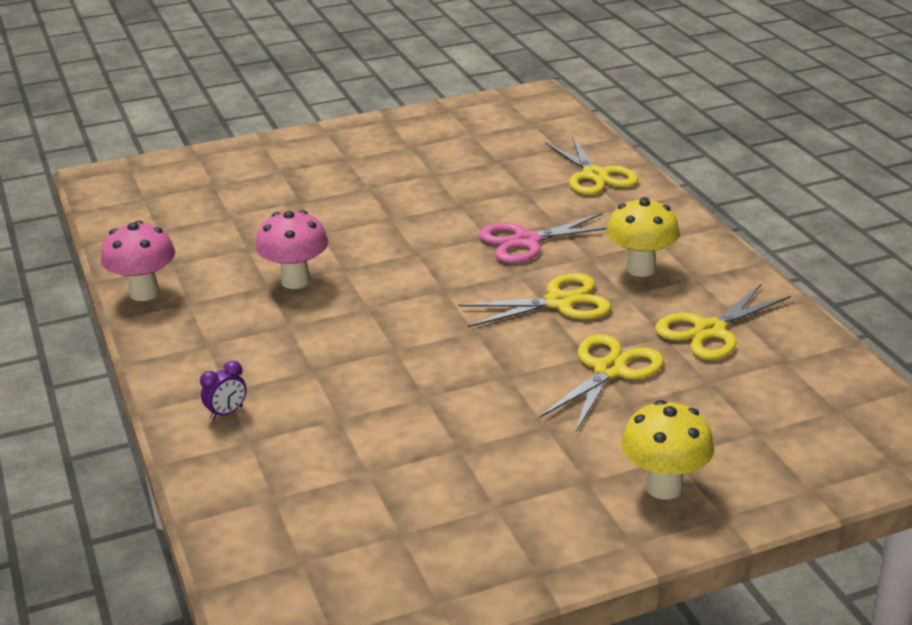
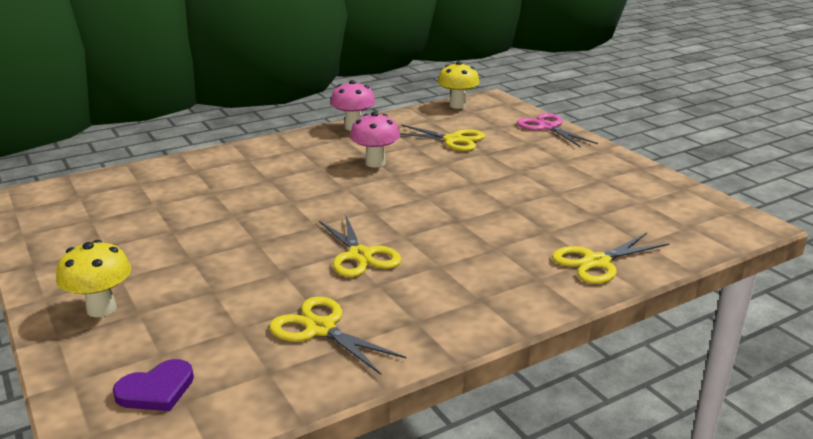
camera: 80 degrees right, 5 degrees down
purple clock [200,361,247,420] -> none
pink scissors [479,213,607,263] -> pink scissors moved to [517,113,598,148]
yellow scissors [539,334,664,432] -> yellow scissors moved to [400,124,485,151]
yellow mushroom [606,197,680,277] -> yellow mushroom moved to [438,61,480,109]
none -> purple heart [113,359,194,411]

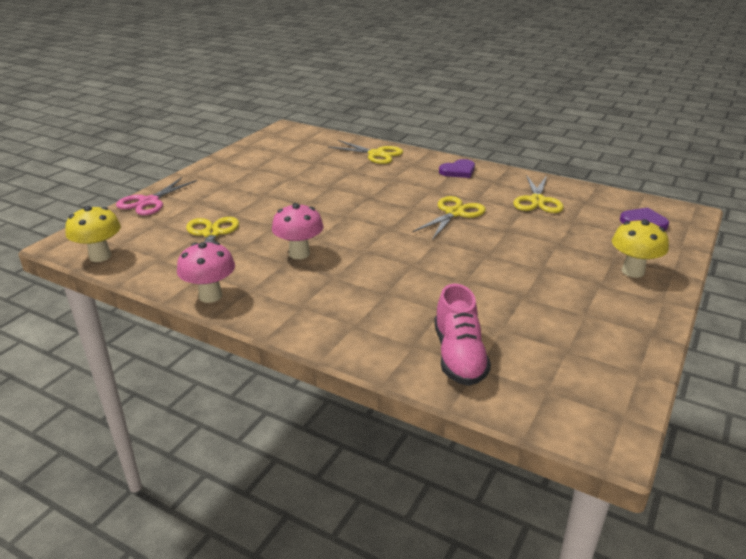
camera: 120 degrees left, 5 degrees up
none -> pink shoe [434,284,491,386]
none -> purple heart [439,159,475,178]

